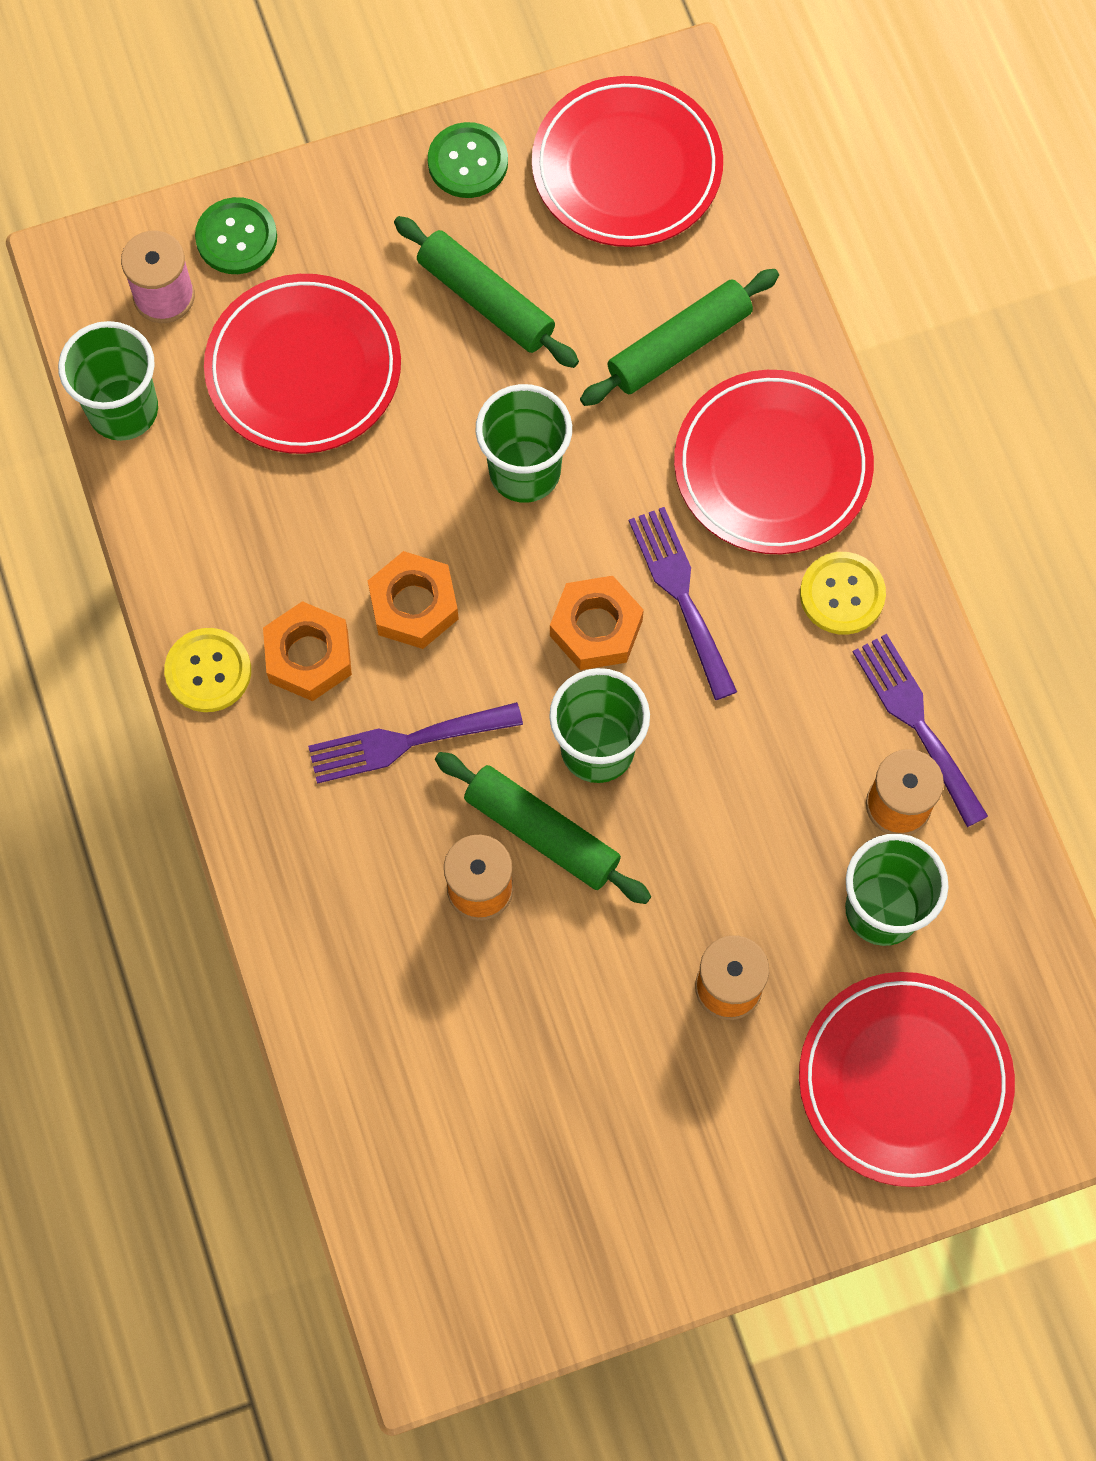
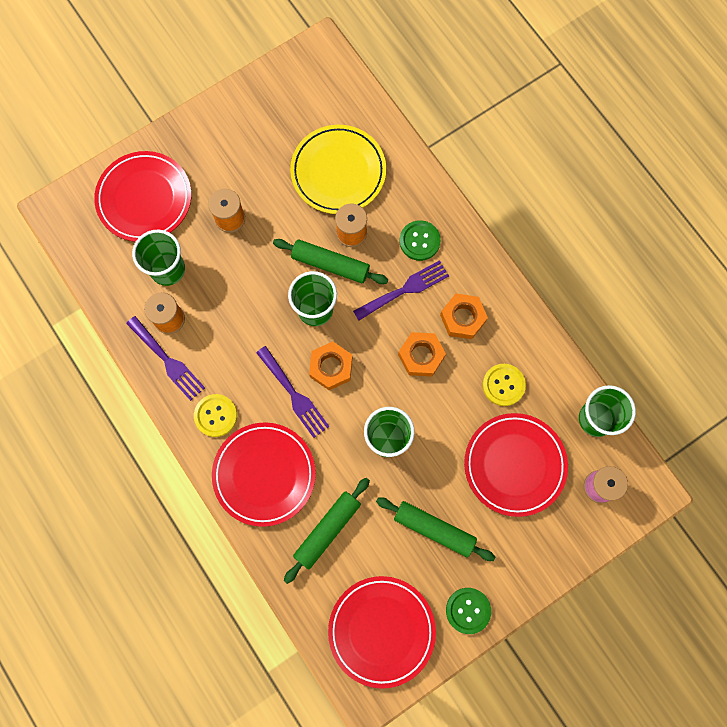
camera: 165 degrees right, 5 degrees up
yellow button [164,628,251,712] -> yellow button moved to [483,364,526,406]
green button [195,197,277,274] -> green button moved to [400,220,441,261]
none -> yellow plate [290,125,386,214]

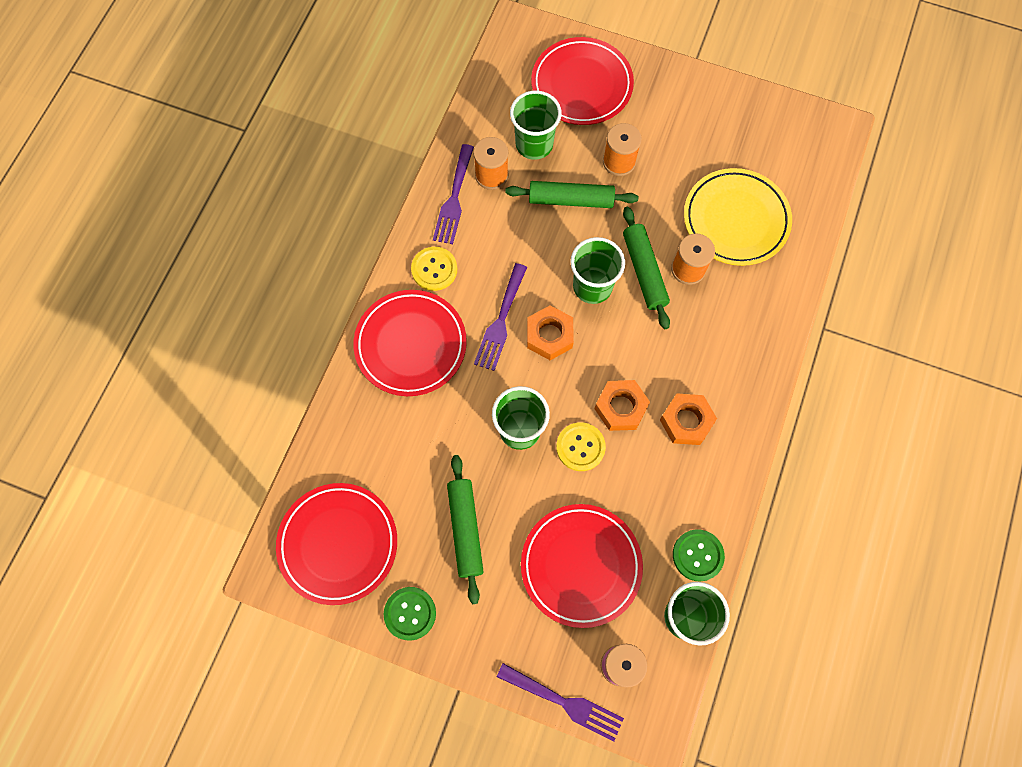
camera: 55 degrees right, 5 degrees down
green rolling pin [284,478,370,584] -> green rolling pin moved to [505,181,638,208]
purple fork [353,260,449,320] -> purple fork moved to [497,663,624,742]
green button [400,220,441,261] -> green button moved to [673,529,725,582]
yellow button [483,364,526,406] -> yellow button moved to [556,422,606,471]

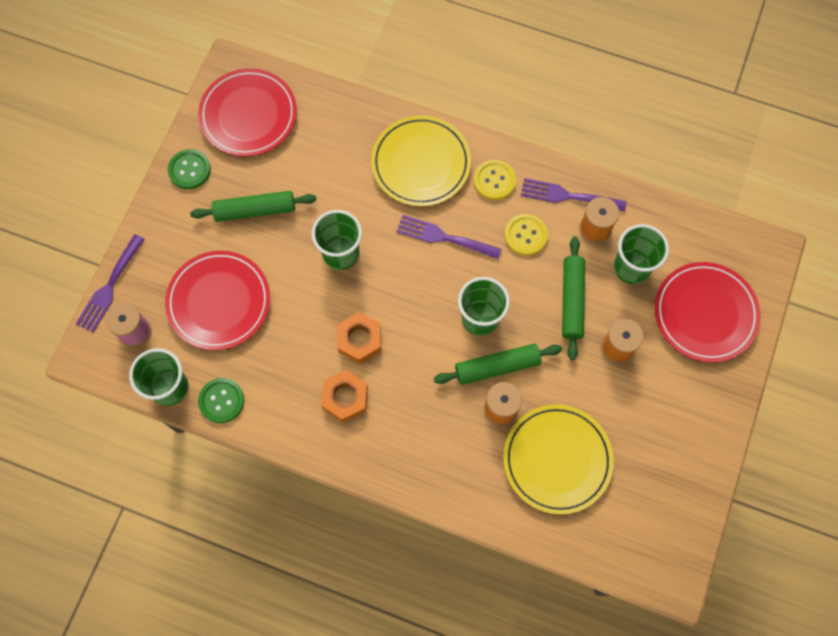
camera: 90 degrees right, 0 degrees up
red plate [354,290,467,396] -> yellow plate [371,115,471,206]
orange nut [527,305,574,360] -> none
yellow button [556,422,606,471] -> yellow button moved to [505,214,548,256]

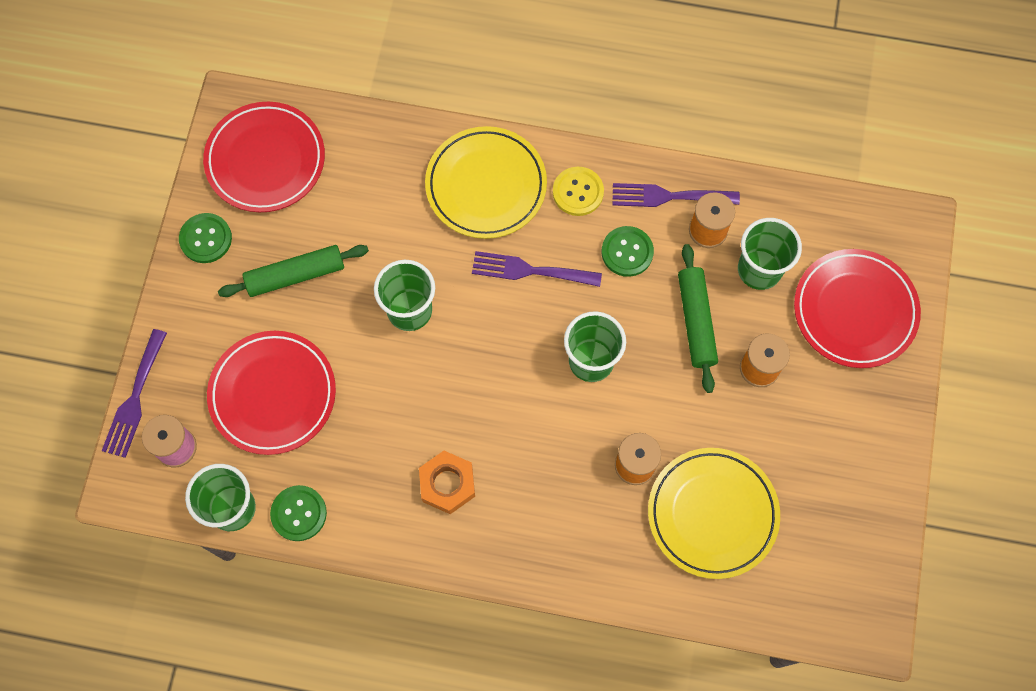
camera: 10 degrees left, 0 degrees up
orange nut [337,312,381,364] -> none
green rolling pin [434,344,562,385] -> none
yellow button [505,214,548,256] -> green button [602,226,654,277]

